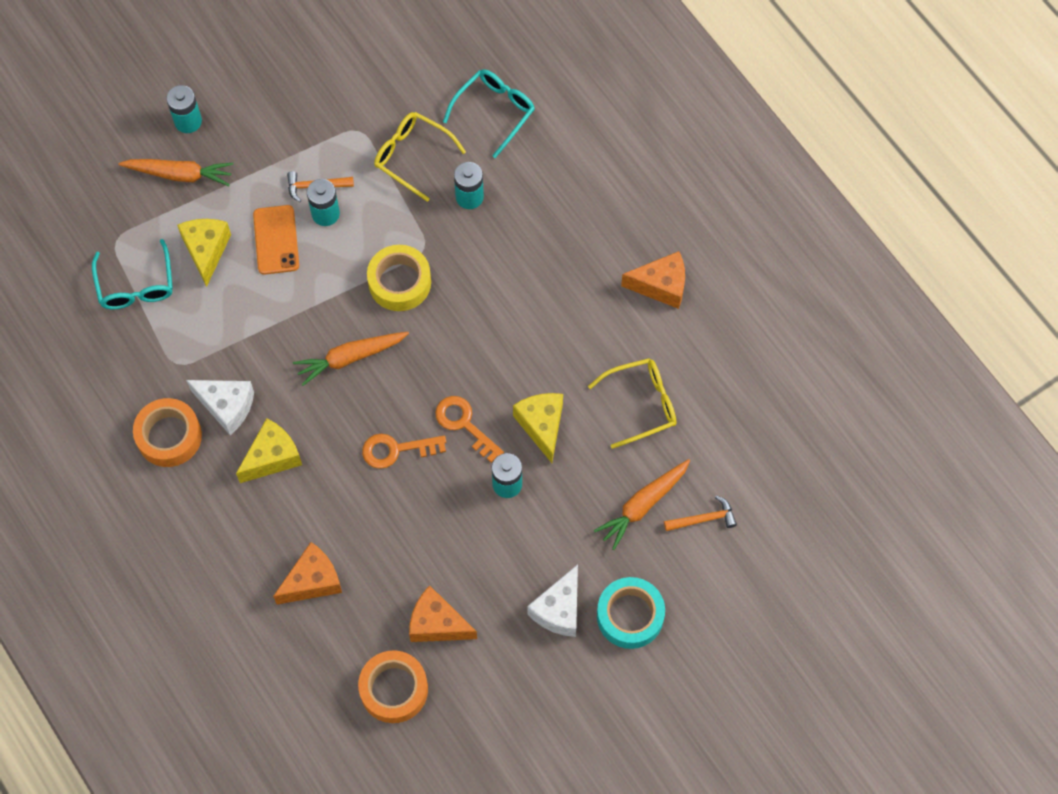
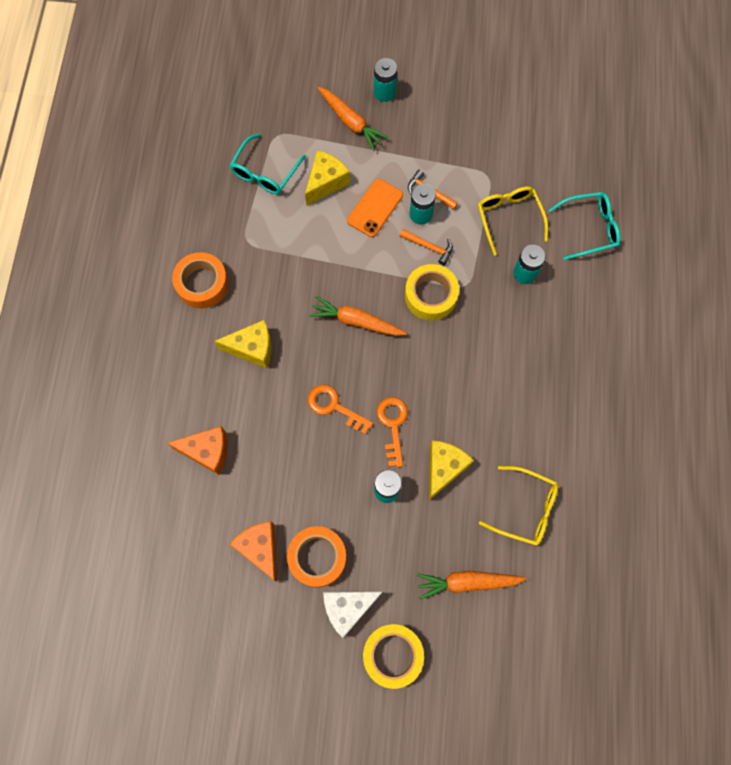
camera: 40 degrees right, 5 degrees up
white cheese [186,380,254,435] -> none
orange tape [358,650,428,723] -> orange tape moved to [287,526,347,588]
turquoise tape [597,577,665,649] -> yellow tape [363,624,424,689]
orange cheese [621,251,685,309] -> none
orange hammer [664,495,737,531] -> orange hammer moved to [399,229,453,266]

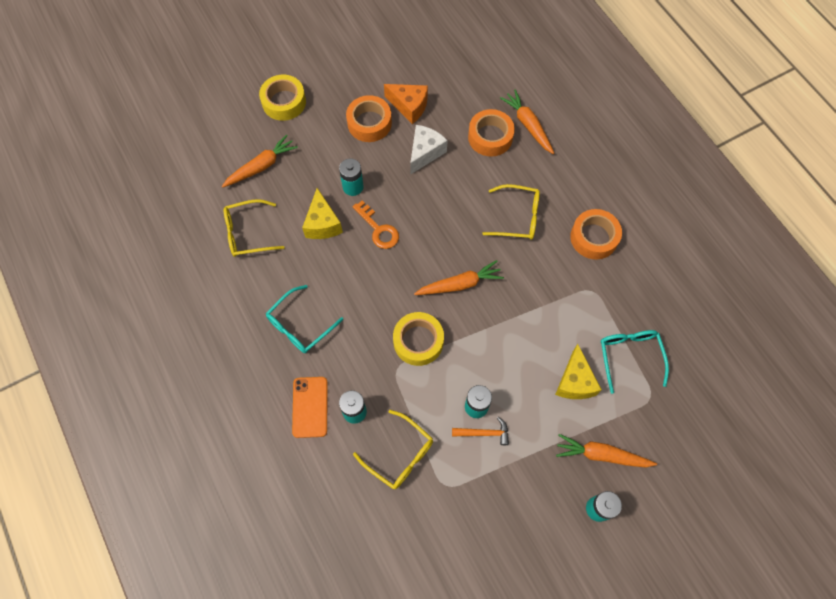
camera: 145 degrees right, 5 degrees down
orange cheese [167,426,227,475] -> orange tape [468,109,515,156]
yellow cheese [215,320,272,368] -> yellow glasses [482,184,540,240]
orange key [308,384,373,434] -> none
white cheese [323,592,382,638] -> white cheese moved to [410,125,448,174]
orange phone [347,179,403,237] -> orange phone moved to [292,377,328,438]
orange hammer [399,229,453,266] -> none
turquoise glasses [549,192,621,260] -> turquoise glasses moved to [266,285,343,353]
none -> orange carrot [500,90,554,154]

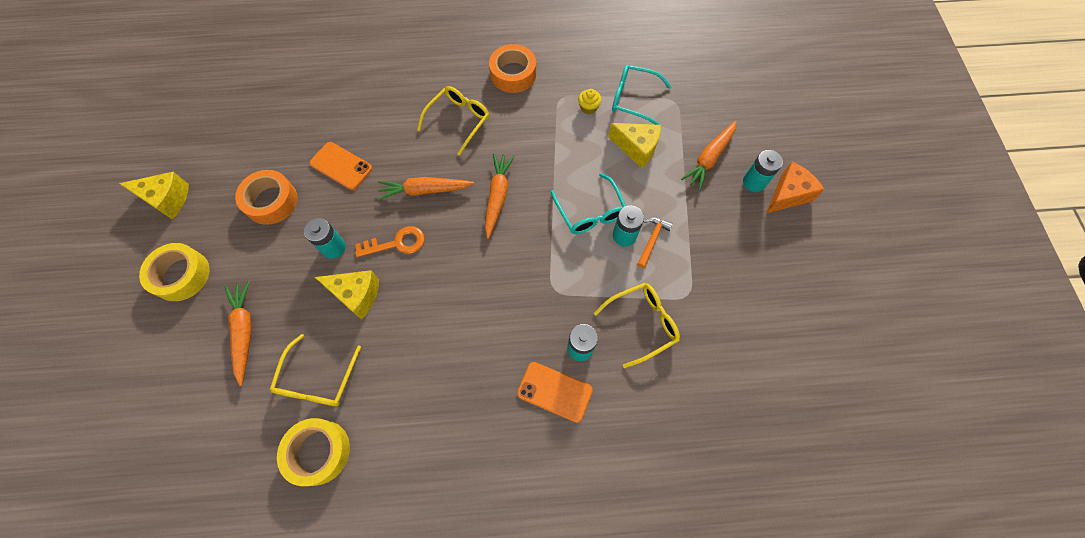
camera: 65 degrees left, 0 degrees up
turquoise glasses [266,285,343,353] -> turquoise glasses moved to [551,173,626,234]
orange cheese [384,84,428,124] -> orange cheese moved to [766,162,825,213]
yellow tape [393,312,444,366] -> yellow tape moved to [277,418,350,486]
white cheese [410,125,448,174] -> orange phone [310,142,373,190]
orange tape [468,109,515,156] -> none
orange carrot [500,90,554,154] -> orange carrot moved to [378,177,474,201]
none -> yellow cheese [119,172,189,220]
none -> yellow cupcake [578,89,602,114]

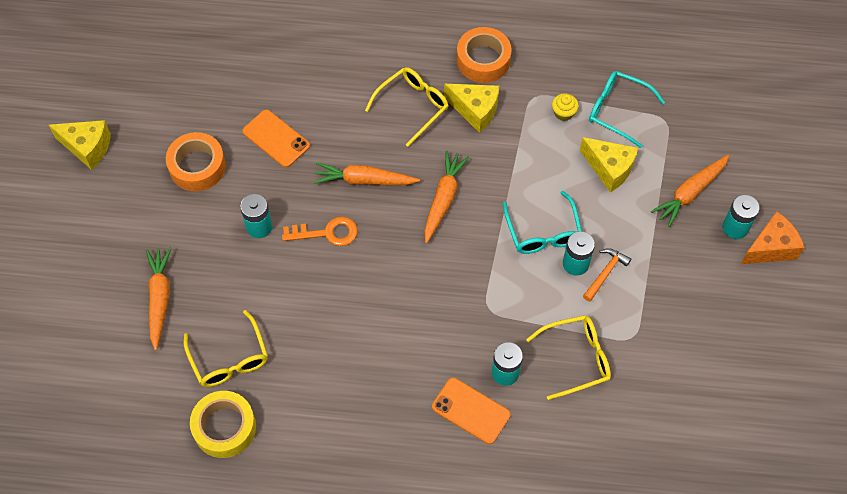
camera: 10 degrees right, 5 degrees down
yellow tape [139,243,210,301] -> none
yellow glasses [270,334,361,406] -> yellow glasses turned 45 degrees counterclockwise [184,310,268,387]
yellow cheese [315,270,379,320] -> yellow cheese moved to [444,84,499,133]

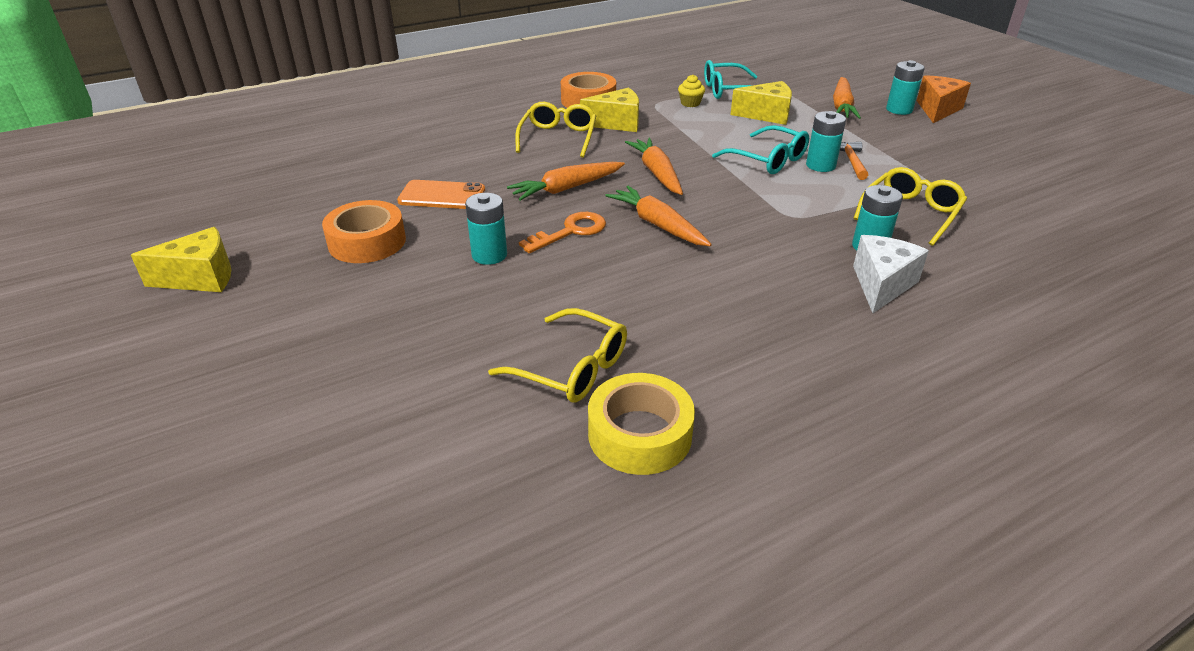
camera: 35 degrees left, 25 degrees down
orange carrot [146,248,172,351] -> orange carrot moved to [605,186,712,246]
orange phone [432,378,511,444] -> white cheese [853,235,929,313]

